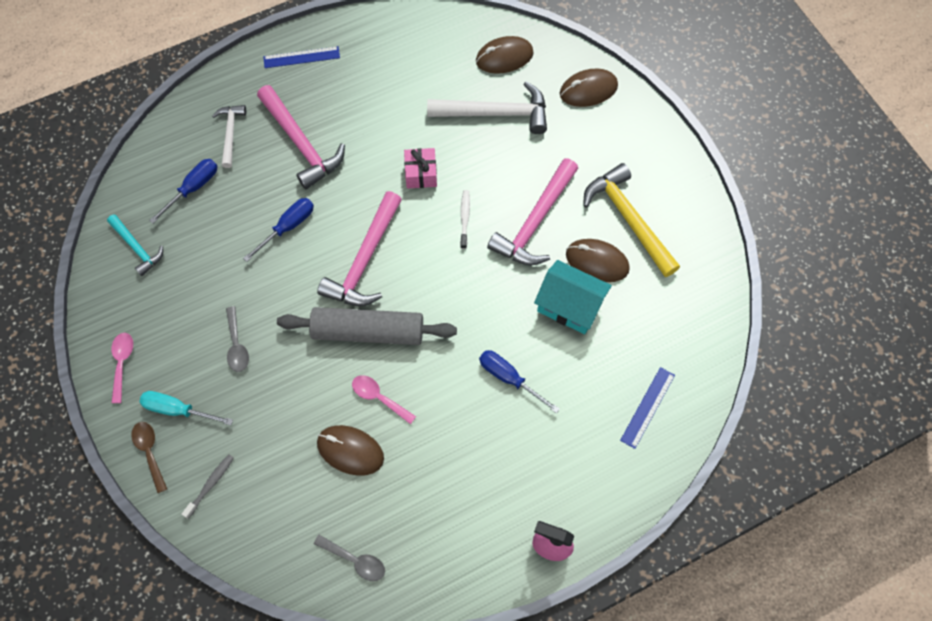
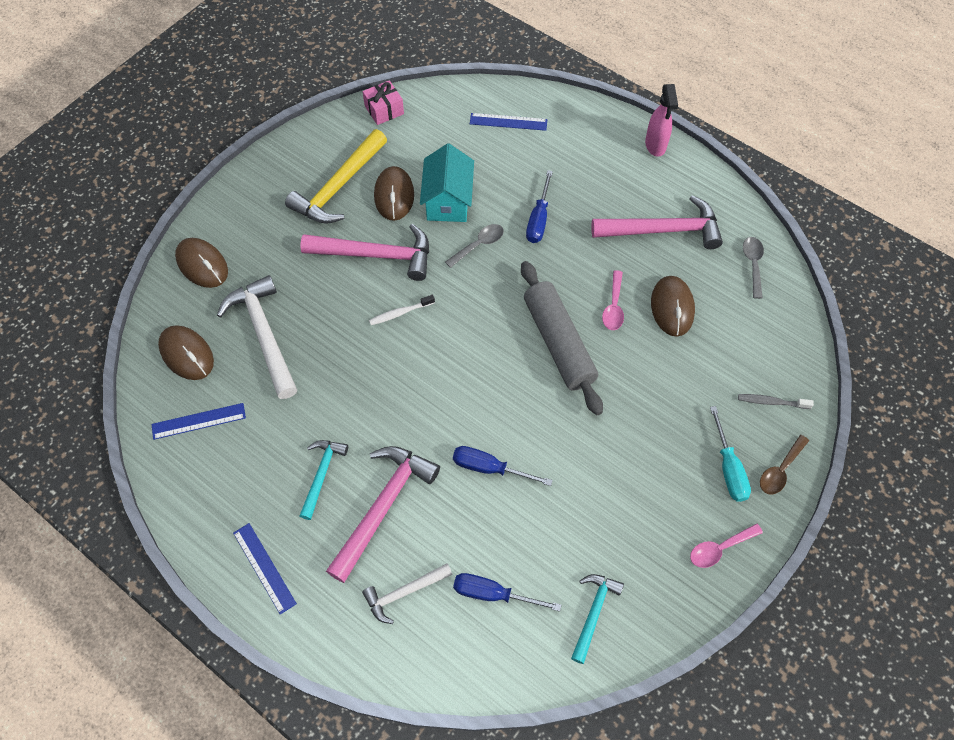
camera: 115 degrees left, 5 degrees down
grey spoon [226,306,249,372] -> grey spoon moved to [445,224,504,268]
pink hammer [317,191,402,306] -> pink hammer moved to [591,195,723,249]
pink gift [404,148,437,189] -> pink gift moved to [362,80,404,125]
none -> blue ruler [152,403,246,440]
none -> turquoise hammer [299,440,348,520]

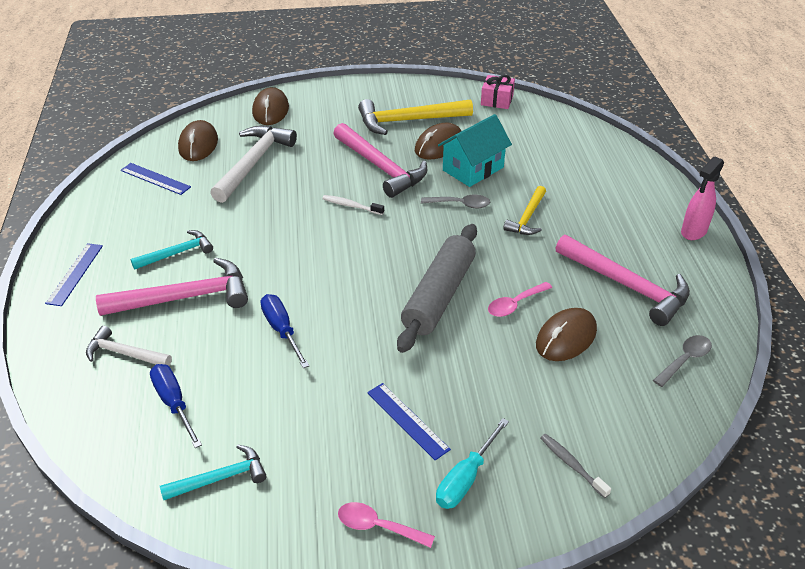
camera: 45 degrees right, 20 degrees down
blue ruler [470,113,547,131] -> blue ruler moved to [367,383,451,460]
blue screwdriver [526,170,553,243] -> yellow hammer [503,186,546,235]
brown spoon [760,435,809,495] -> none

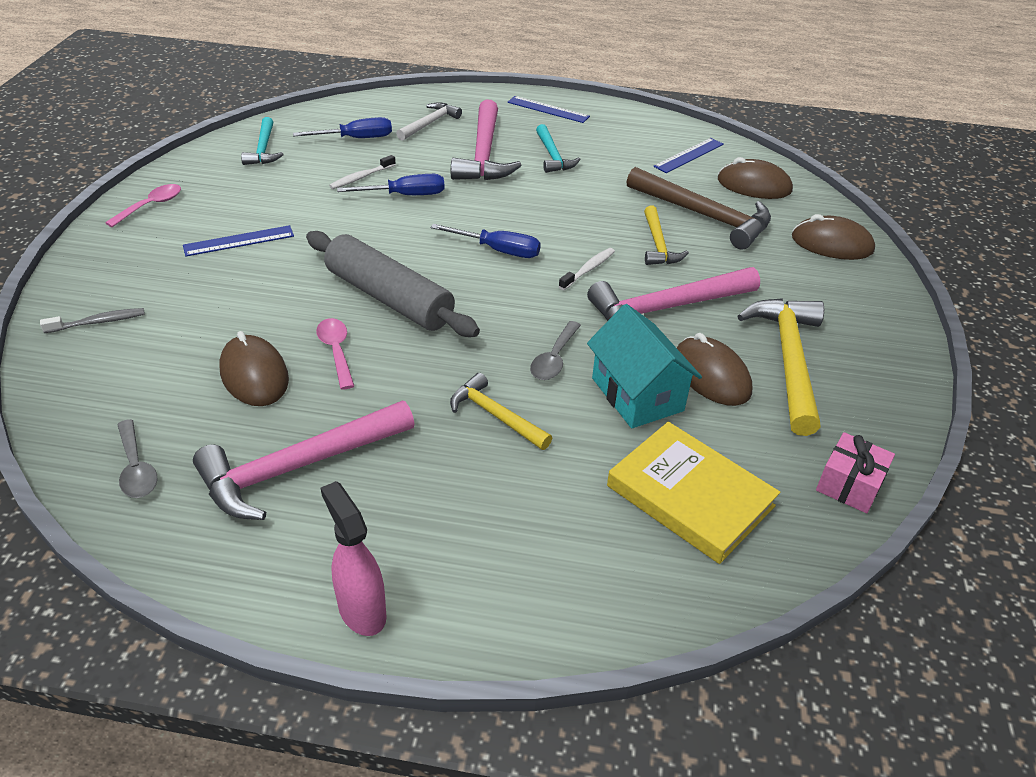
camera: 105 degrees right, 0 degrees up
white hammer [210,126,297,203] -> brown hammer [626,167,771,249]
turquoise screwdriver [436,418,509,509] -> none
none -> white toothbrush [329,155,396,189]
none -> blue screwdriver [431,224,541,258]
none -> yellow book [607,422,780,564]
none -> yellow hammer [644,206,689,265]

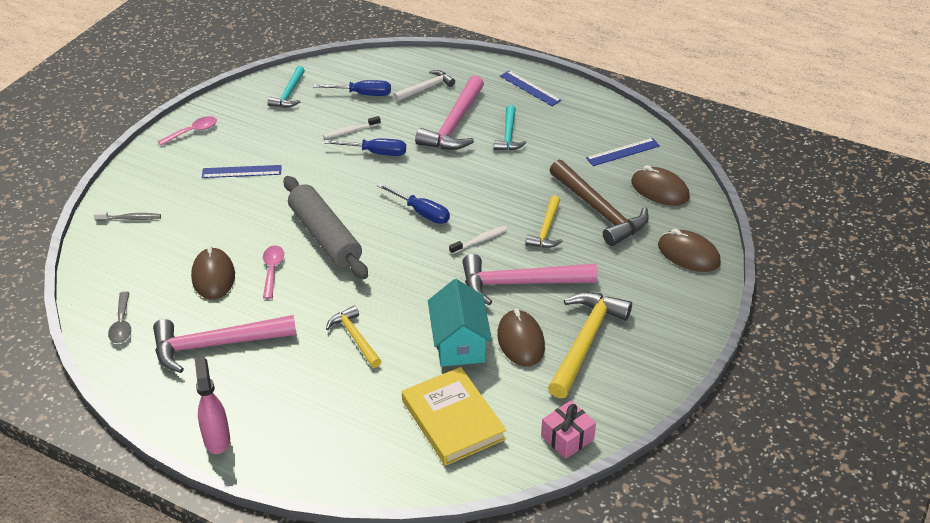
camera: 20 degrees right, 0 degrees up
grey spoon [530,321,581,380] -> none

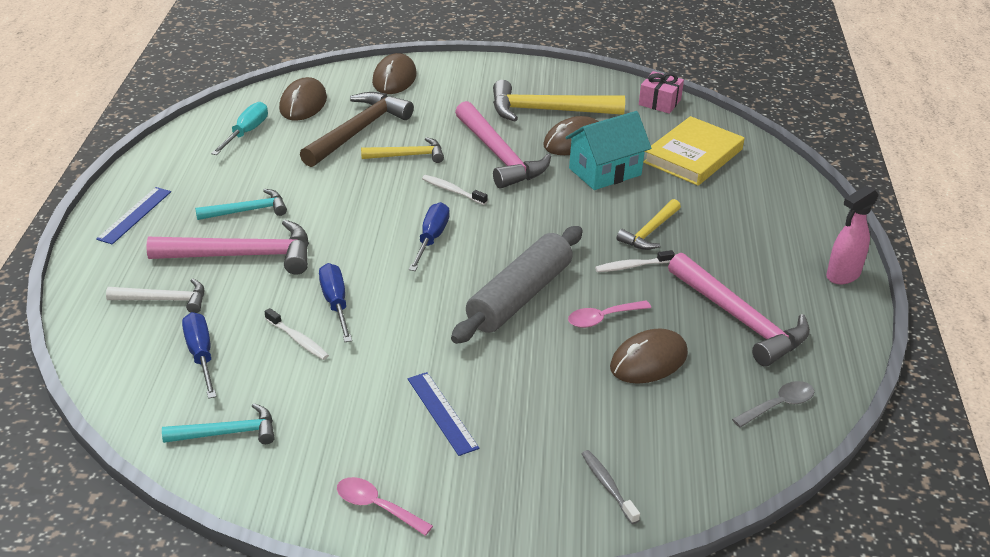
camera: 115 degrees left, 5 degrees down
white hammer [393,70,455,102] -> white hammer turned 150 degrees clockwise [106,279,204,313]
blue ruler [586,138,660,166] -> turquoise screwdriver [211,102,268,155]
none -> white toothbrush [595,250,675,272]

